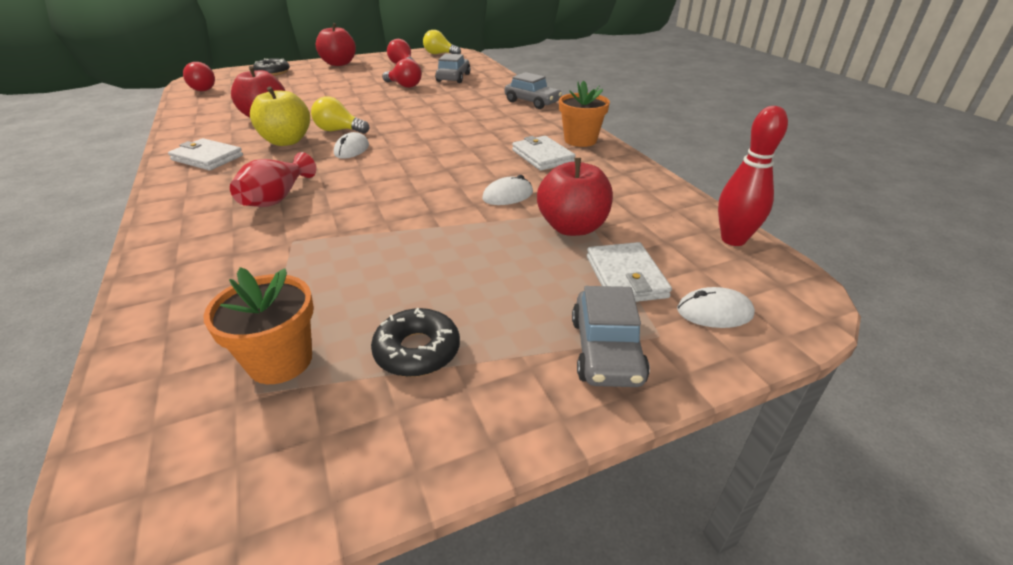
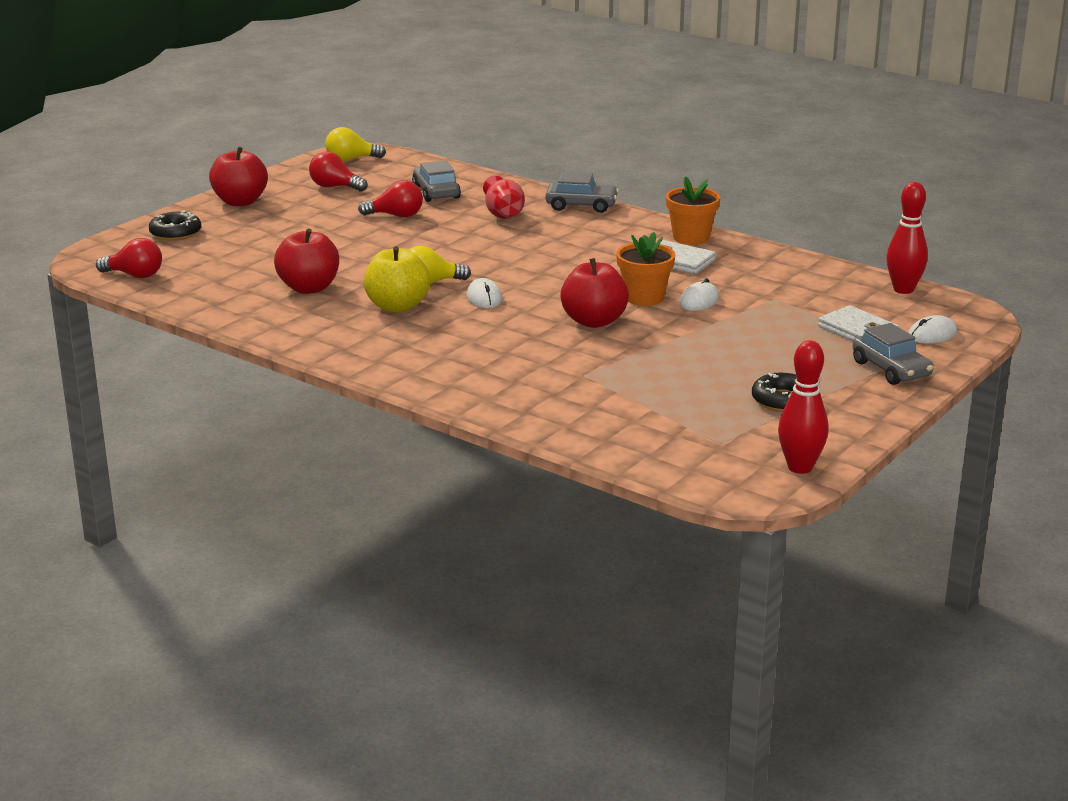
camera: 30 degrees left, 10 degrees down
white wallet [168,138,243,170] -> none
orange flower pot [203,267,314,384] -> orange flower pot moved to [616,232,676,306]
red vase [230,152,316,207] -> red vase moved to [483,176,525,219]
red apple [537,158,613,236] -> red apple moved to [560,258,629,328]
none -> red bowling pin [778,340,828,474]

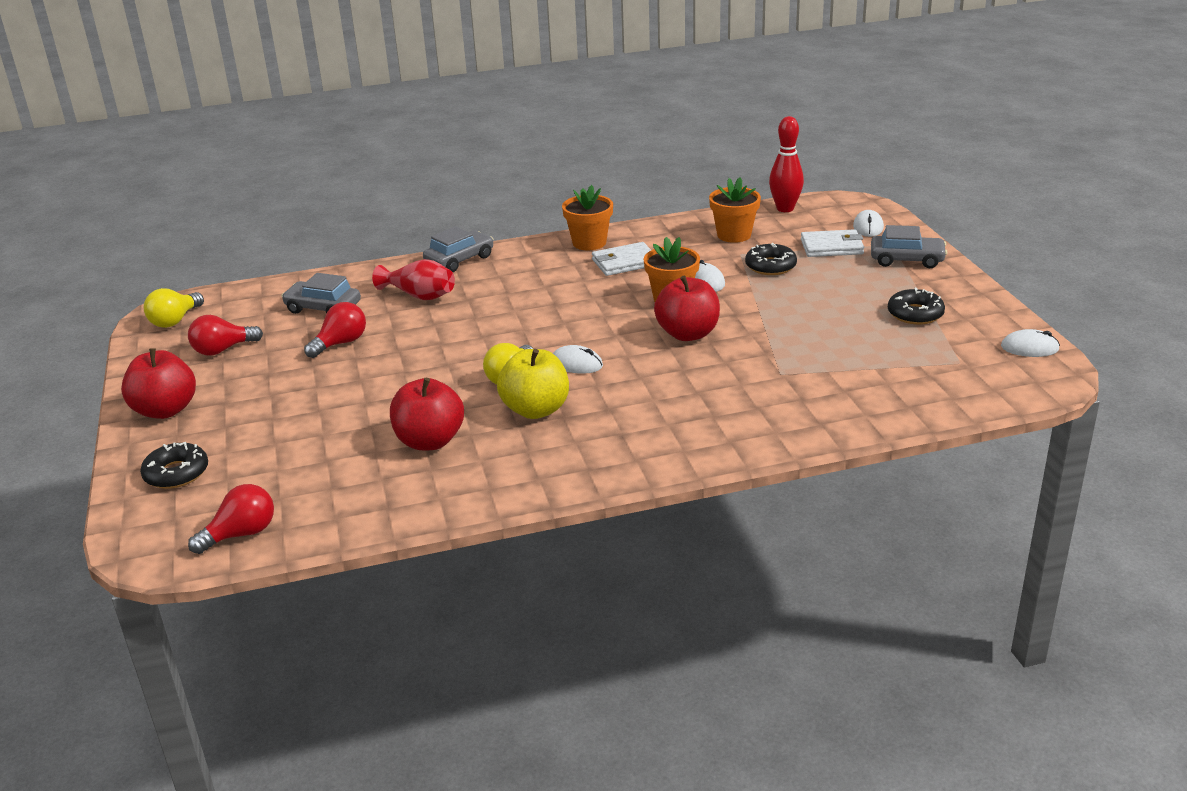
camera: 50 degrees left, 5 degrees up
red bowling pin [778,340,828,474] -> white mouse [1001,329,1060,357]
none -> orange flower pot [709,178,761,243]
none -> black donut [745,243,797,275]

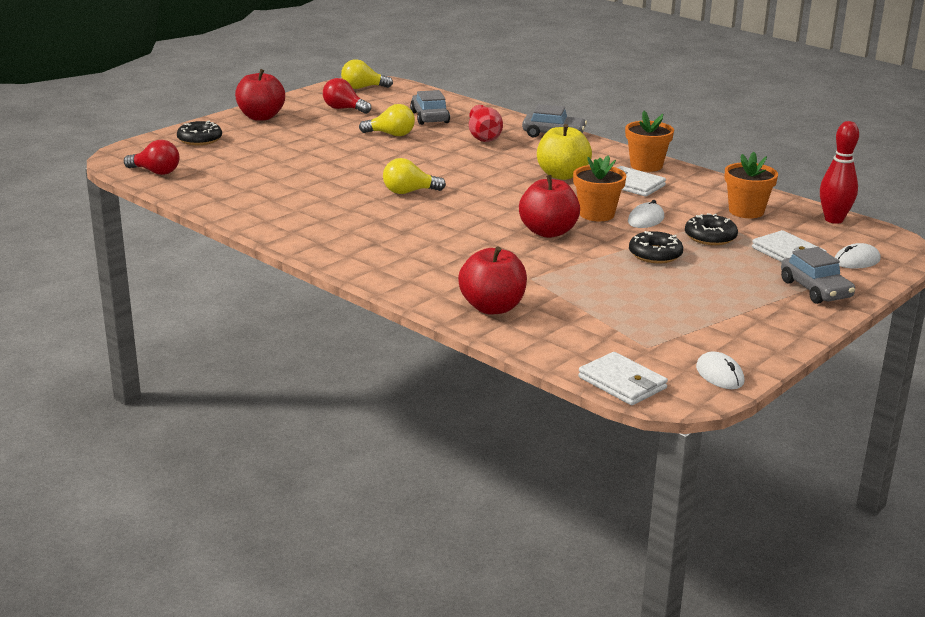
camera: 55 degrees right, 5 degrees down
red light bulb [304,302,366,358] -> yellow light bulb [359,104,415,136]
red apple [390,378,464,450] -> red apple moved to [458,247,527,315]
yellow apple [497,349,569,419] -> yellow apple moved to [537,124,592,180]
white mouse [553,345,603,374] -> none
black donut [888,288,945,324] -> black donut moved to [629,231,683,263]
none -> white wallet [578,352,668,405]

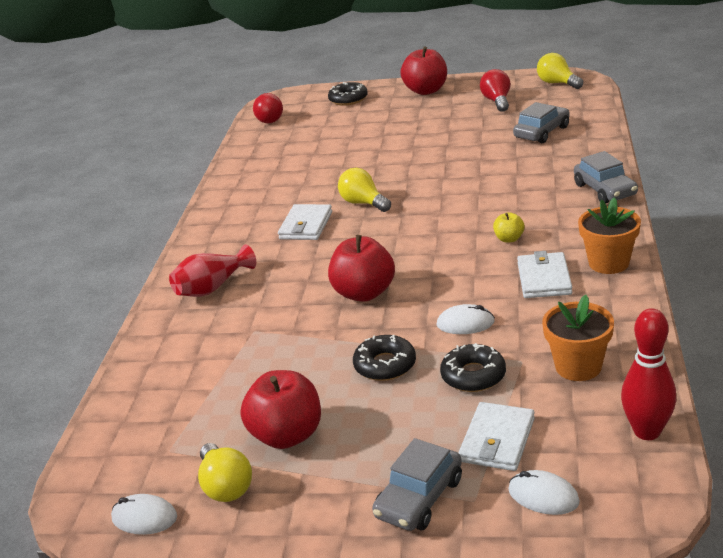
camera: 60 degrees right, 5 degrees up
yellow light bulb [359,104,415,136] -> yellow light bulb moved to [198,443,252,502]
red apple [458,247,527,315] -> red apple moved to [240,370,321,449]
red vase [469,105,503,142] -> red vase moved to [169,244,256,297]
yellow apple [537,124,592,180] -> yellow apple [493,212,525,243], size x0.49
orange flower pot [573,155,626,221] -> none
white wallet [578,352,668,405] -> white wallet moved to [278,204,332,240]
white mouse [696,351,745,389] -> white mouse turned 75 degrees clockwise [111,494,177,535]

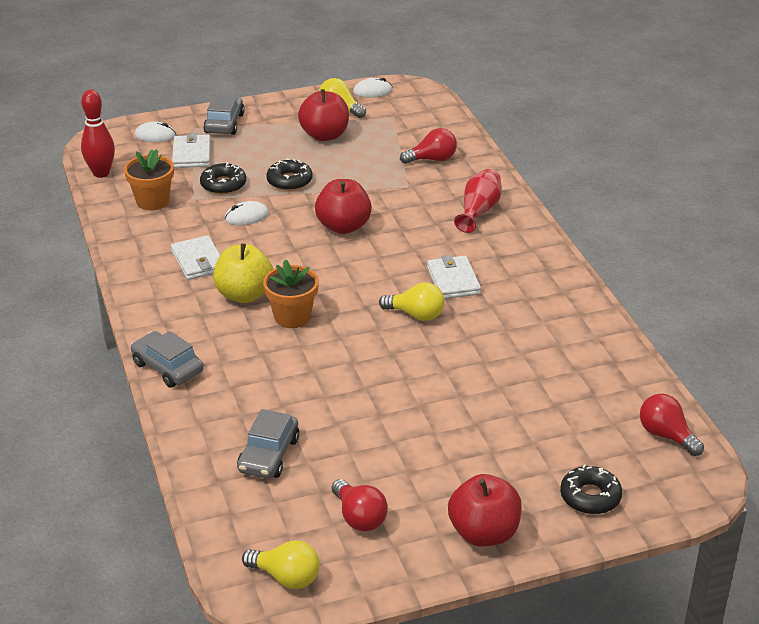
camera: 150 degrees right, 5 degrees up
yellow apple [493,212,525,243] -> yellow apple [213,243,273,303], size x2.03
orange flower pot [578,197,641,274] -> orange flower pot moved to [263,260,319,328]
none -> red light bulb [400,128,457,164]

